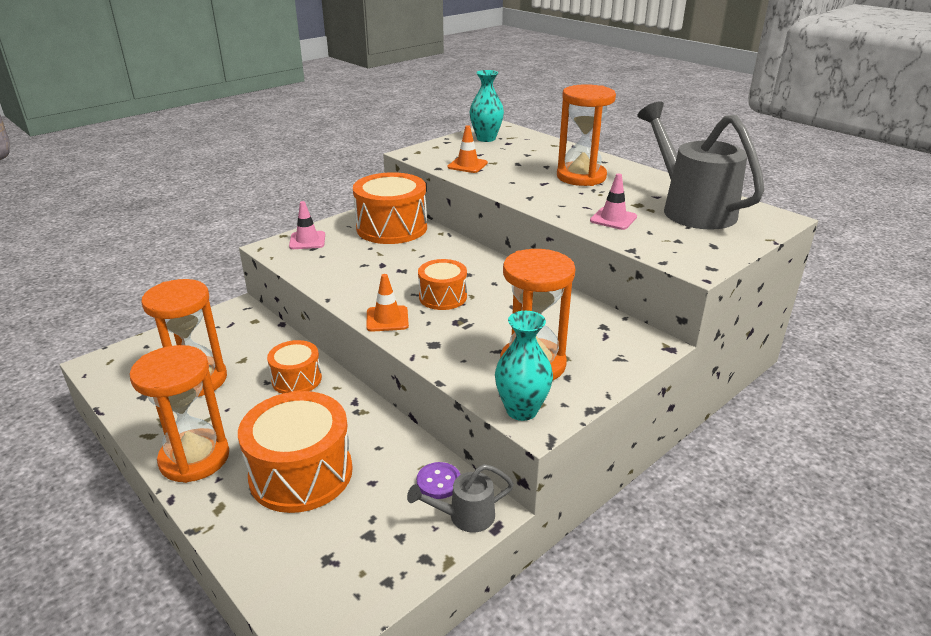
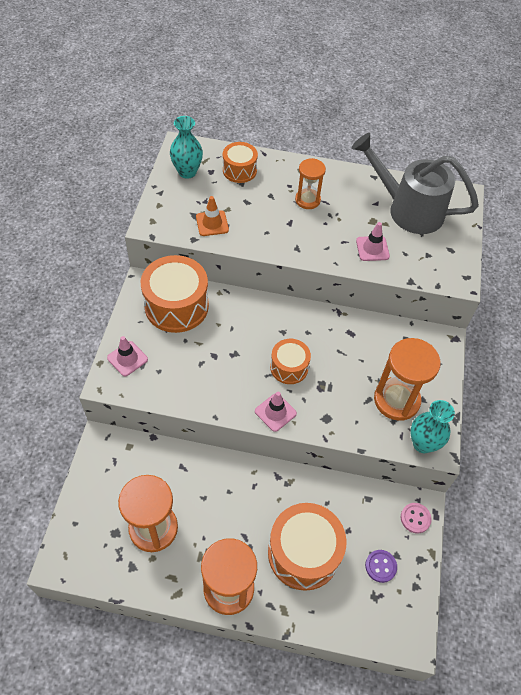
camera: 40 degrees left, 25 degrees up
orange drum [267,340,322,394] -> orange drum moved to [223,142,258,183]
orange traffic cone [366,274,409,332] -> pink traffic cone [255,392,297,432]
grey watering can [407,464,514,532] -> pink button [401,503,432,533]
purple button [417,462,461,499] -> purple button moved to [365,550,397,583]
orange hourglass [557,84,616,186] -> orange hourglass [295,158,326,209], size x0.61

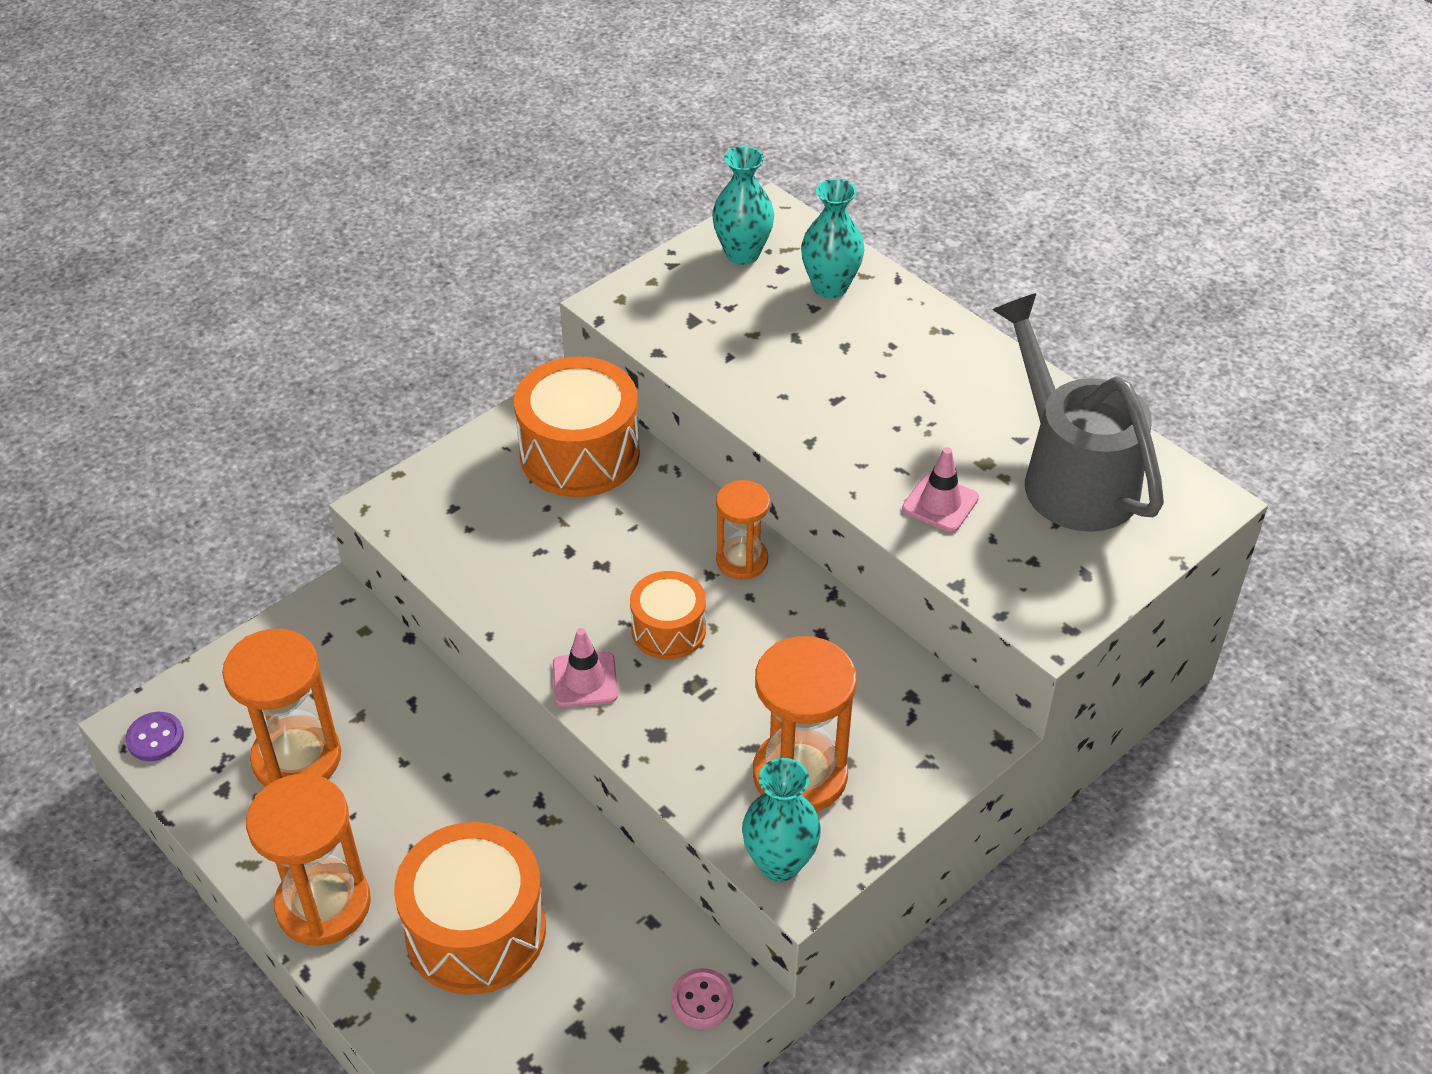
camera: 40 degrees right, 10 degrees down
pink traffic cone [107,336,148,376] -> none
orange traffic cone [196,196,229,236] -> none
orange drum [223,142,258,183] -> turquoise vase [801,179,864,298]
orange hourglass [295,158,326,209] -> orange hourglass moved to [716,480,770,580]
purple button [365,550,397,583] -> purple button moved to [125,712,184,761]

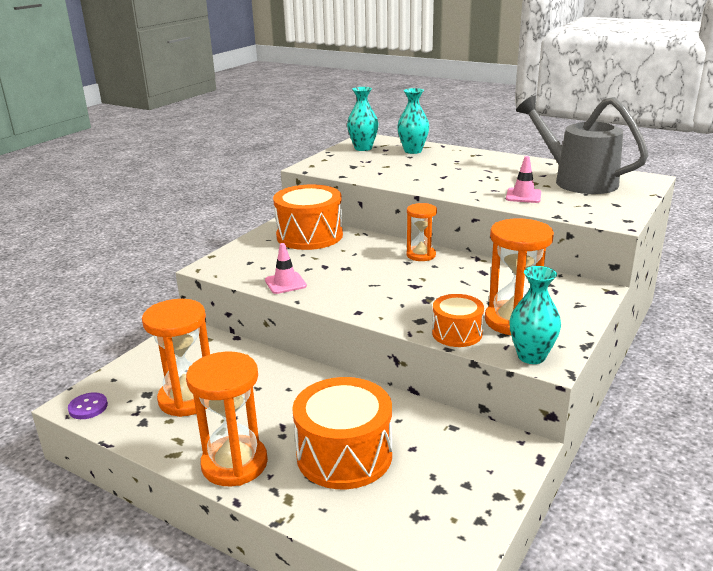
camera: 15 degrees left, 20 degrees down
pink traffic cone [553,628,618,707] -> pink traffic cone moved to [265,243,307,294]
orange drum [630,571,706,659] -> orange drum moved to [432,294,484,347]
pink button [671,968,734,1029] -> none

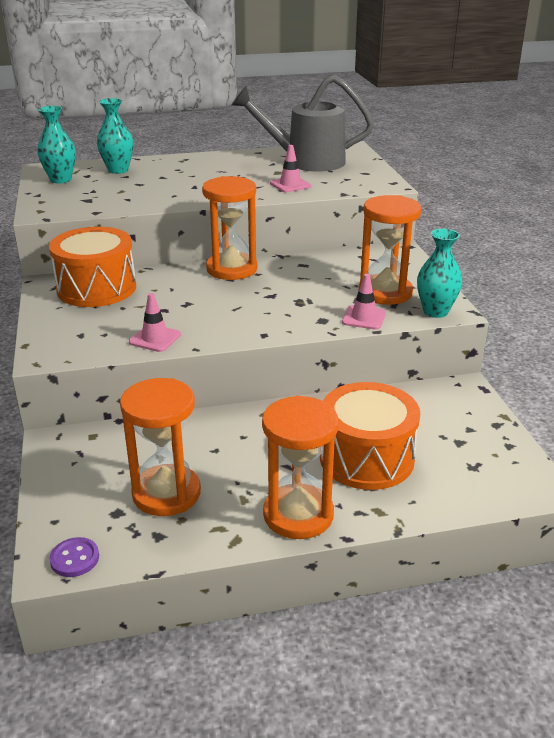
camera: 45 degrees left, 5 degrees up
orange hourglass [407,203,437,261] -> orange hourglass [202,176,257,280], size x1.65
orange drum [432,294,484,347] -> pink traffic cone [342,274,386,330]

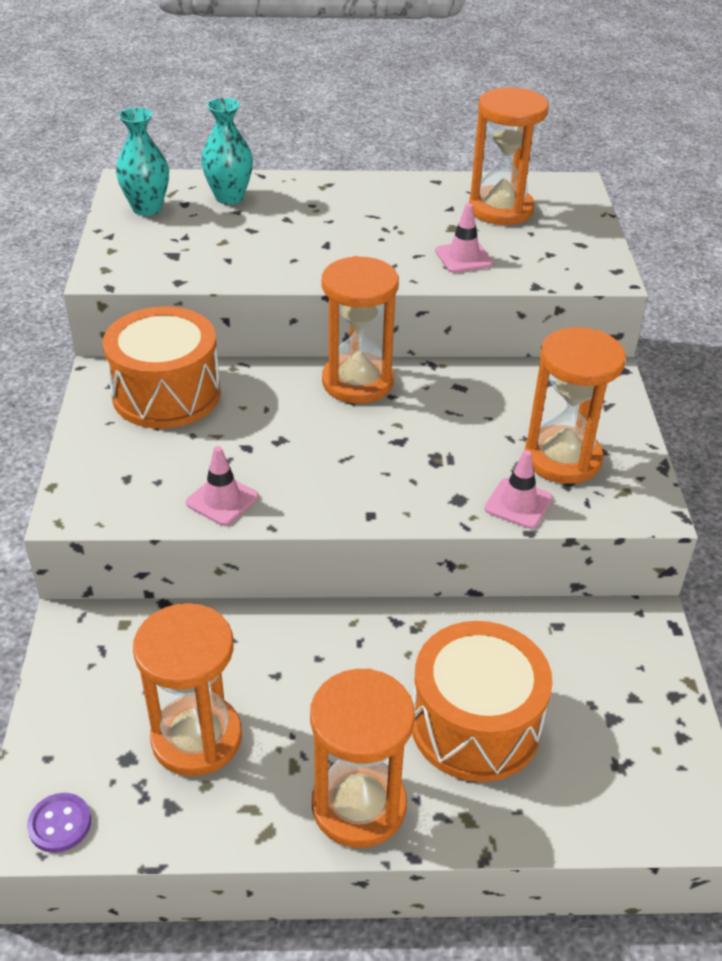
camera: 10 degrees right, 10 degrees up
grey watering can [232,75,374,172] -> orange hourglass [469,87,549,225]
turquoise vase [417,229,462,318] -> none

